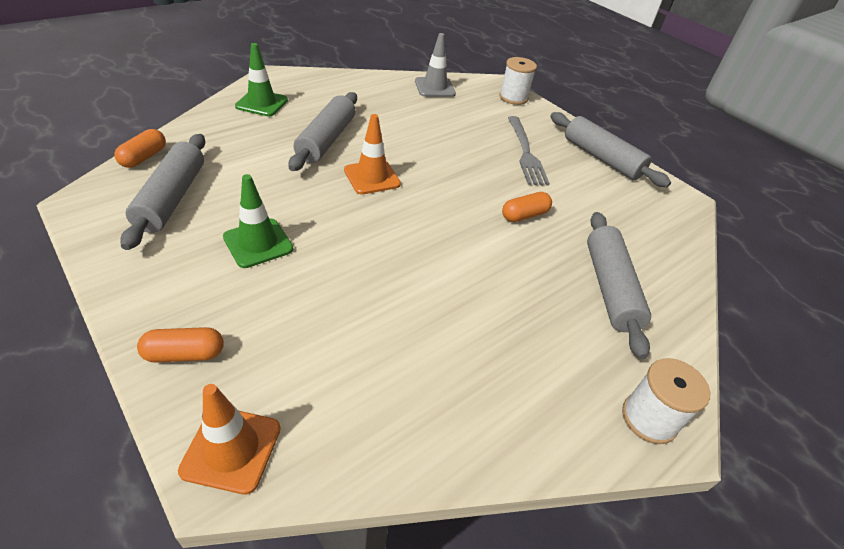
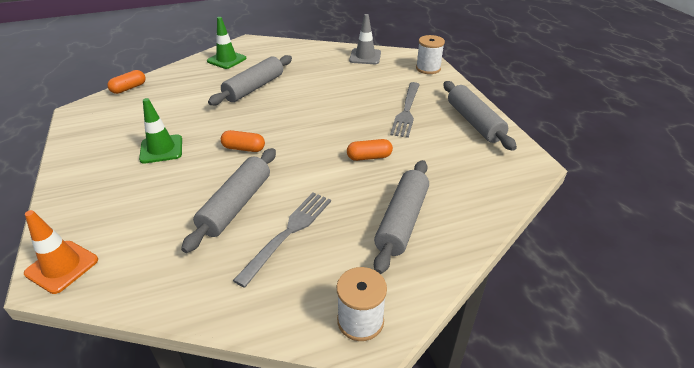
camera: 25 degrees right, 5 degrees down
grey rolling pin [120,134,205,250] -> grey rolling pin moved to [181,148,276,253]
orange capsule [137,327,224,363] -> orange capsule moved to [221,130,265,152]
orange traffic cone [344,114,401,194] -> none
none -> grey fork [233,193,331,288]

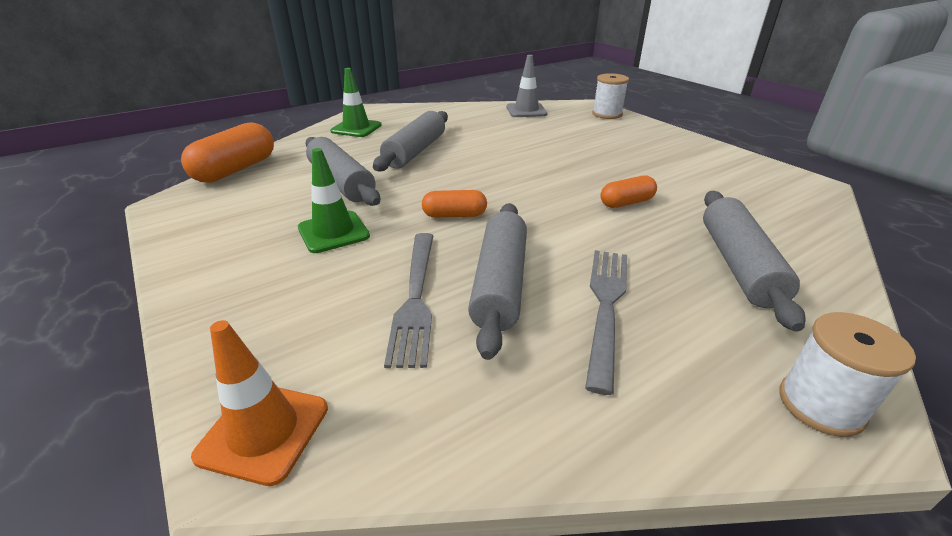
camera: 15 degrees left, 5 degrees down
orange capsule [107,70,146,94] -> orange capsule [181,123,274,183], size x1.74
grey fork [390,82,420,138] -> grey fork moved to [384,233,434,368]
grey rolling pin [443,81,517,151] -> grey rolling pin moved to [305,137,380,206]

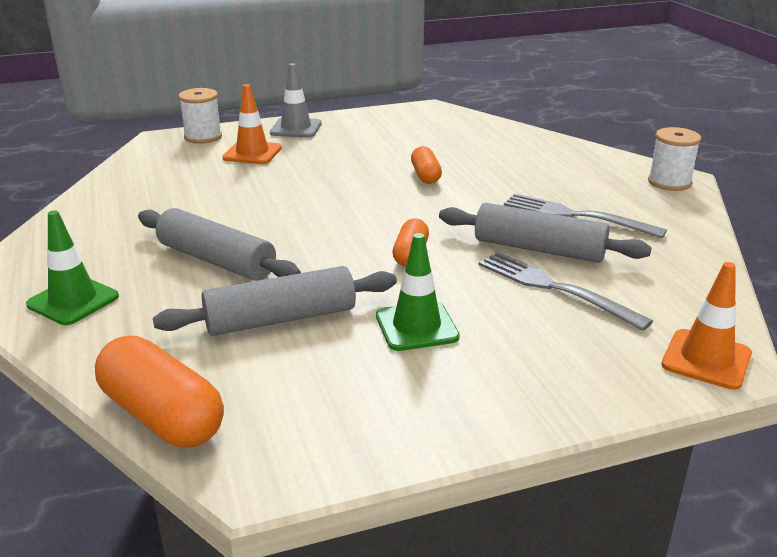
camera: 75 degrees left, 5 degrees down
grey fork [384,233,434,368] -> grey fork turned 150 degrees counterclockwise [479,252,653,331]
grey traffic cone [507,55,548,117] -> grey traffic cone moved to [270,63,322,138]
grey rolling pin [703,191,805,332] -> none
none -> orange traffic cone [222,84,282,164]

